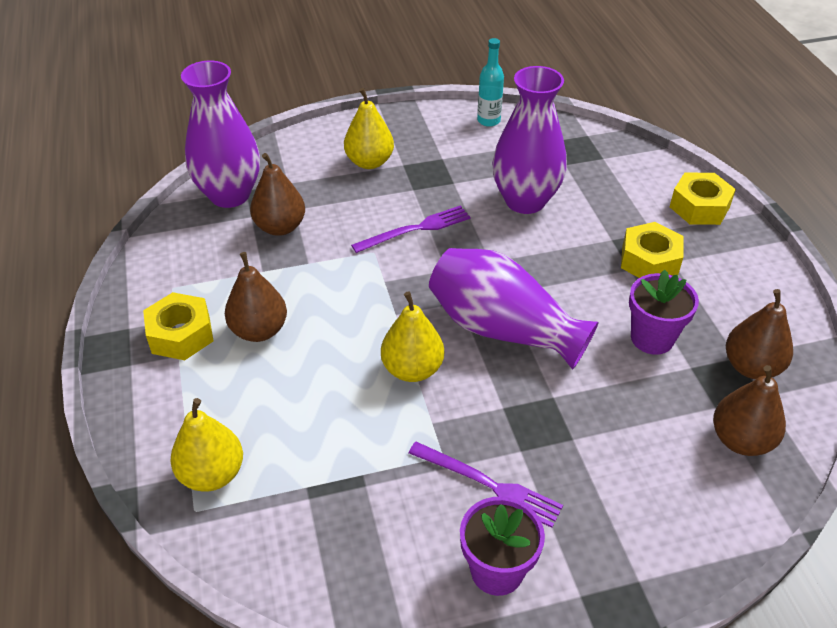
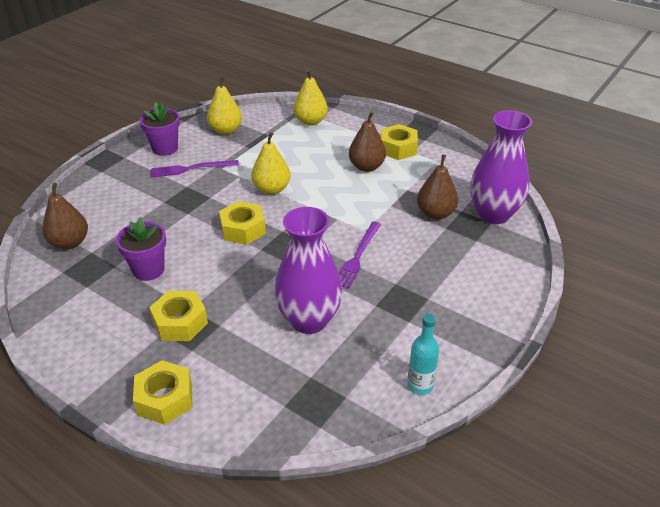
camera: 140 degrees right, 5 degrees down
yellow pear [344,88,394,169] -> yellow pear moved to [207,76,242,135]
purple vase [429,248,599,369] -> yellow nut [219,201,266,245]
brown pear [726,289,793,379] -> none

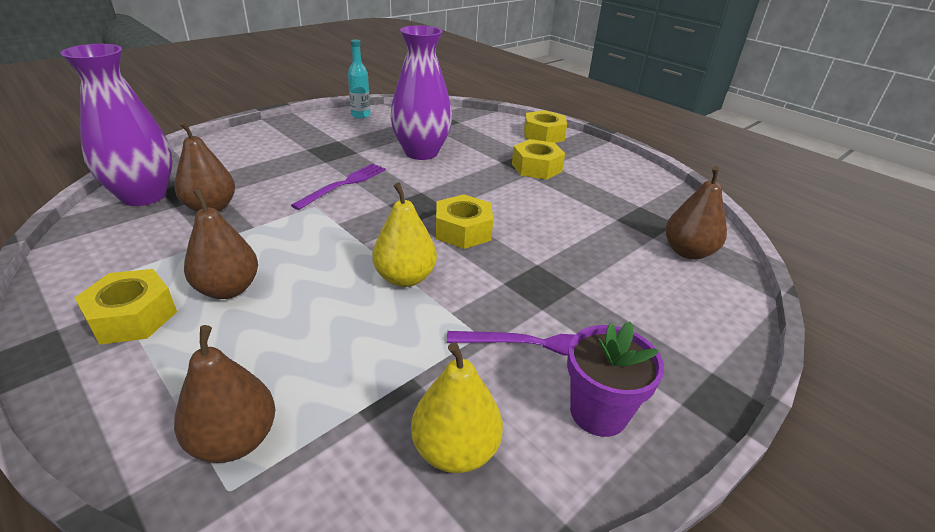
camera: 170 degrees left, 5 degrees down
purple flower pot [116,217,166,281] -> none
yellow pear [294,69,328,126] -> brown pear [174,325,275,463]

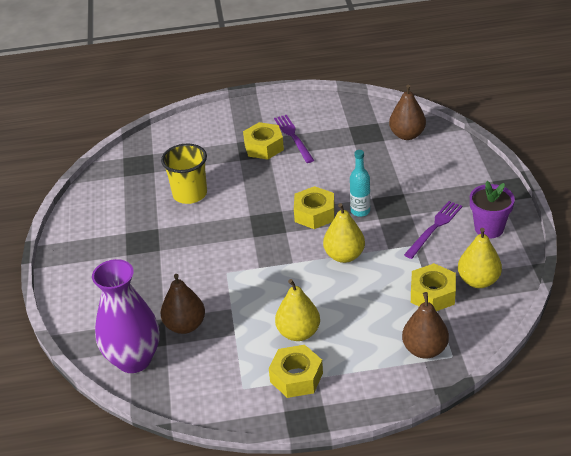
camera: 50 degrees left, 5 degrees up
brown pear [184,189,258,299] -> yellow pear [275,279,320,341]
purple fork [291,163,386,210] -> purple fork moved to [274,115,314,163]
turquoise bottle [348,39,370,119] -> turquoise bottle moved to [350,150,370,217]
purple vase [390,25,452,160] -> yellow cup [161,144,207,204]
yellow nut [524,110,567,143] -> yellow nut moved to [411,263,456,311]

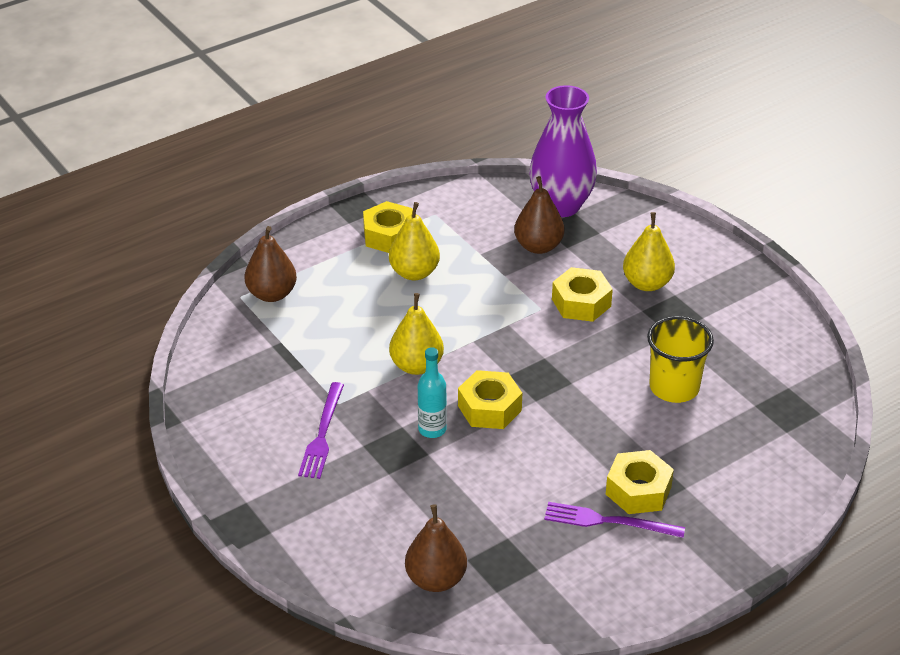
camera: 150 degrees right, 0 degrees up
purple fork [274,115,314,163] -> purple fork turned 150 degrees clockwise [544,502,685,538]
yellow nut [411,263,456,311] -> yellow nut moved to [552,267,613,322]
yellow pear [458,228,502,288] -> yellow pear moved to [623,212,675,291]
purple flower pot [470,181,515,238] -> none

